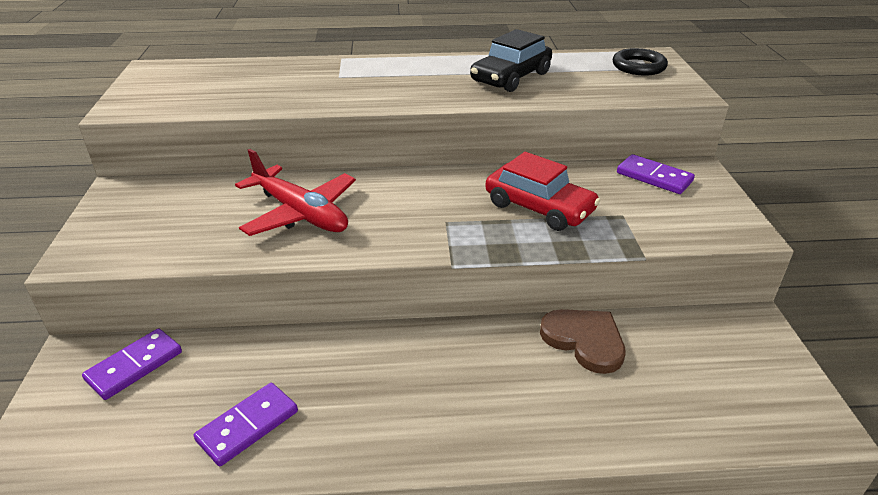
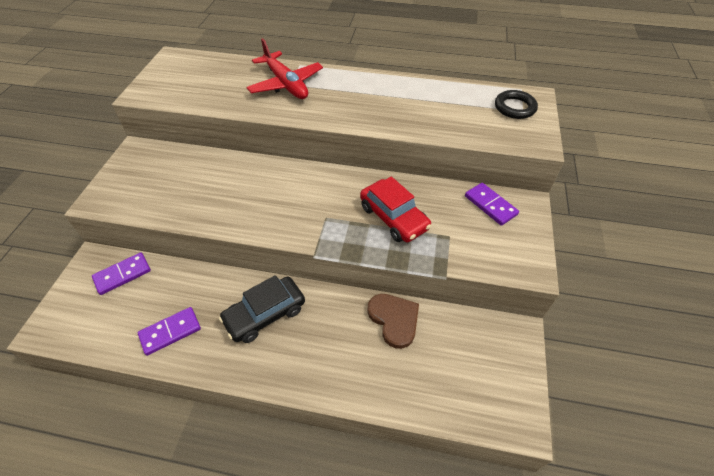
camera: 15 degrees right, 15 degrees up
red plane [235,149,356,236] -> red plane moved to [246,38,323,99]
black car [470,29,552,92] -> black car moved to [219,275,305,343]

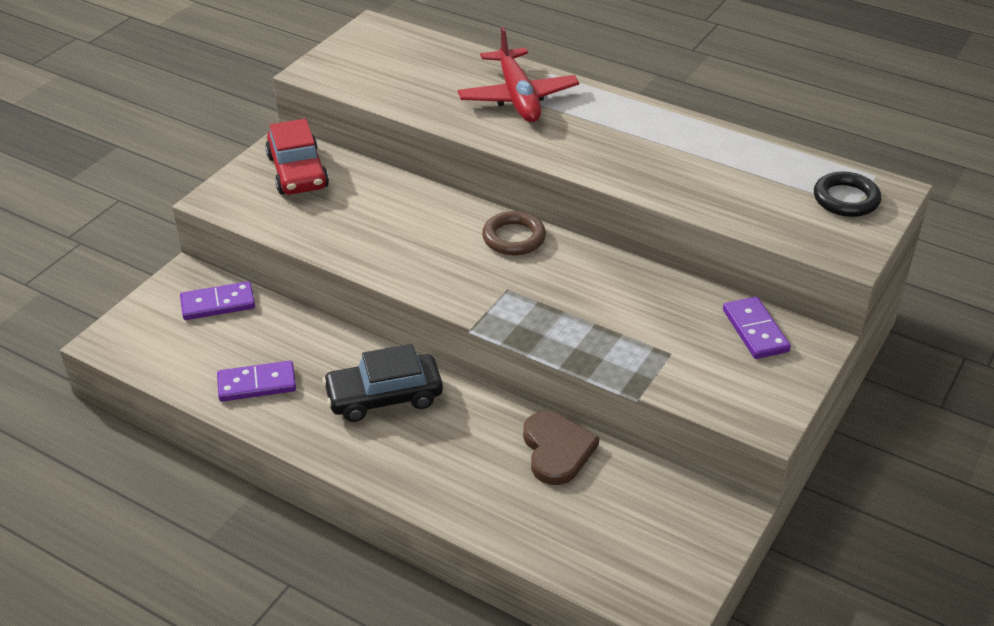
camera: 20 degrees right, 10 degrees down
red car [360,177,432,242] -> red car moved to [265,119,329,195]
none -> brown ring [482,211,546,255]

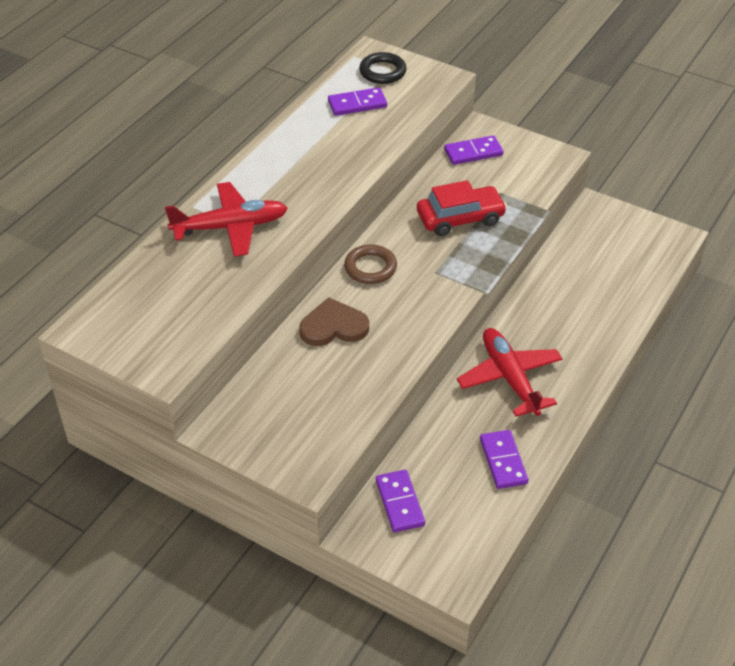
camera: 90 degrees left, 5 degrees up
red car [265,119,329,195] -> red car moved to [417,180,507,236]
black car [322,344,443,422] -> red plane [457,328,563,417]
brown heart [523,411,599,485] -> brown heart moved to [299,297,369,346]
none -> purple domino [328,87,387,116]

